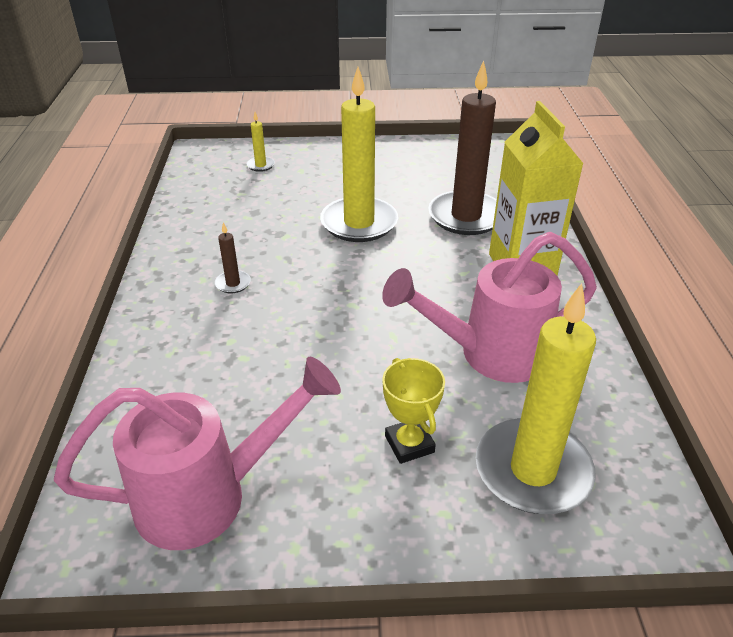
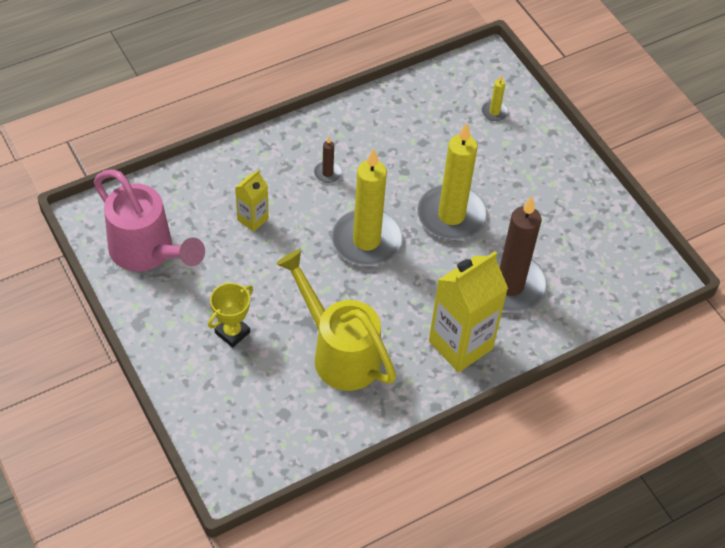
camera: 60 degrees right, 15 degrees up
pink watering can [382,232,597,383] -> yellow watering can [276,250,396,391]
yellow candle [476,283,596,514] -> yellow candle moved to [331,149,403,266]
none -> yellow carton [235,169,269,232]

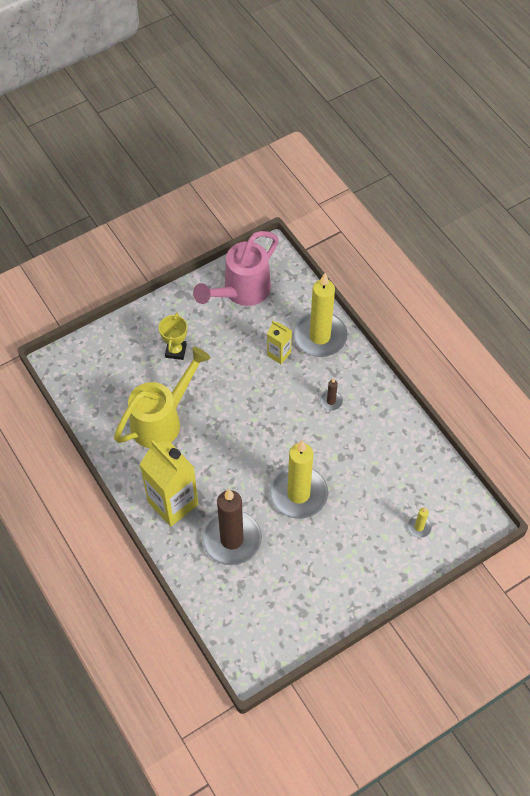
camera: 90 degrees right, 5 degrees up
yellow trophy [208,283,253,348] -> yellow trophy turned 60 degrees clockwise [159,313,187,360]
yellow candle [331,149,403,266] -> yellow candle moved to [293,273,347,357]

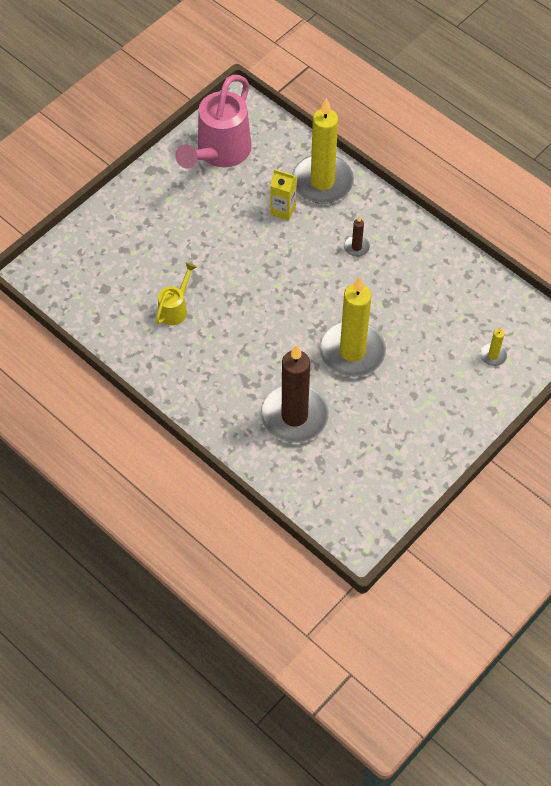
camera: 15 degrees left, 0 degrees up
yellow watering can [114,347,211,448] -> yellow watering can [156,262,197,325], size x0.50
yellow carton [139,440,198,527] -> none
yellow trophy [159,313,187,360] -> none

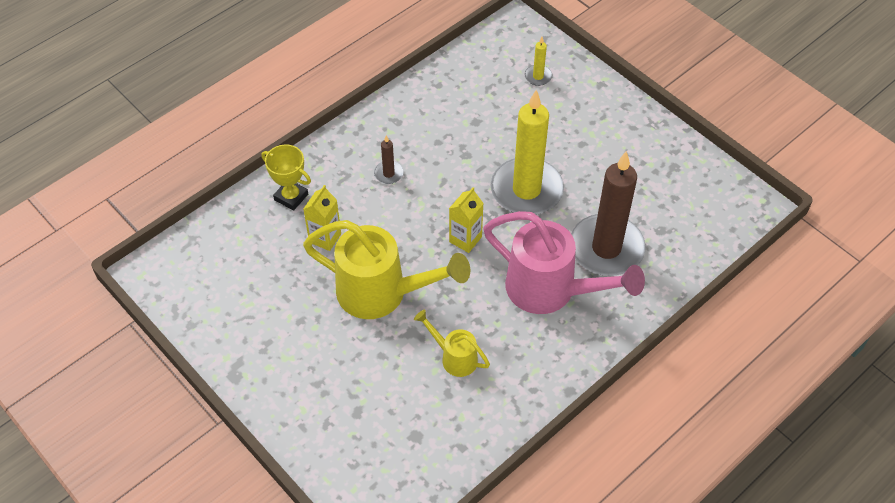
camera: 85 degrees left, 5 degrees down
pink watering can [175,75,252,168] -> pink watering can moved to [483,211,645,314]
yellow candle [292,98,354,204] -> yellow trophy [261,145,311,211]
none -> yellow watering can [303,220,470,319]
none -> yellow carton [449,187,484,253]

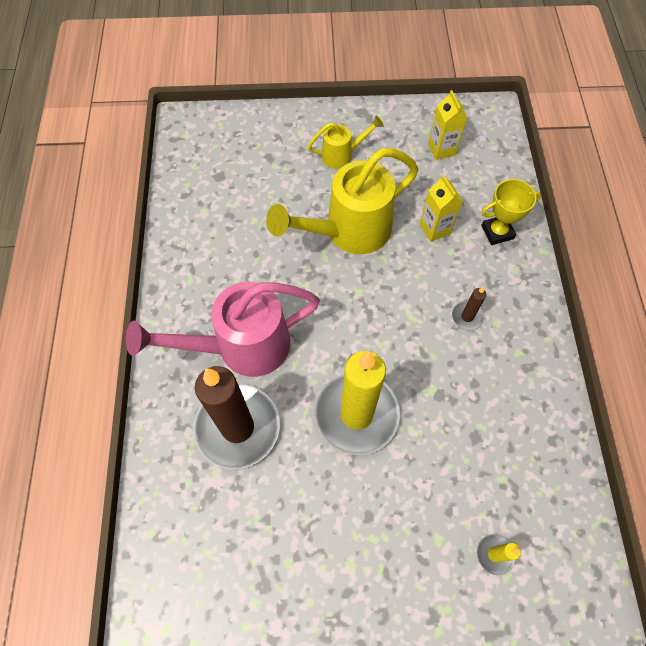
camera: 130 degrees right, 10 degrees up
yellow watering can [414,310,490,377] -> yellow watering can moved to [308,116,384,169]
yellow carton [449,187,484,253] -> yellow carton moved to [428,90,467,160]

